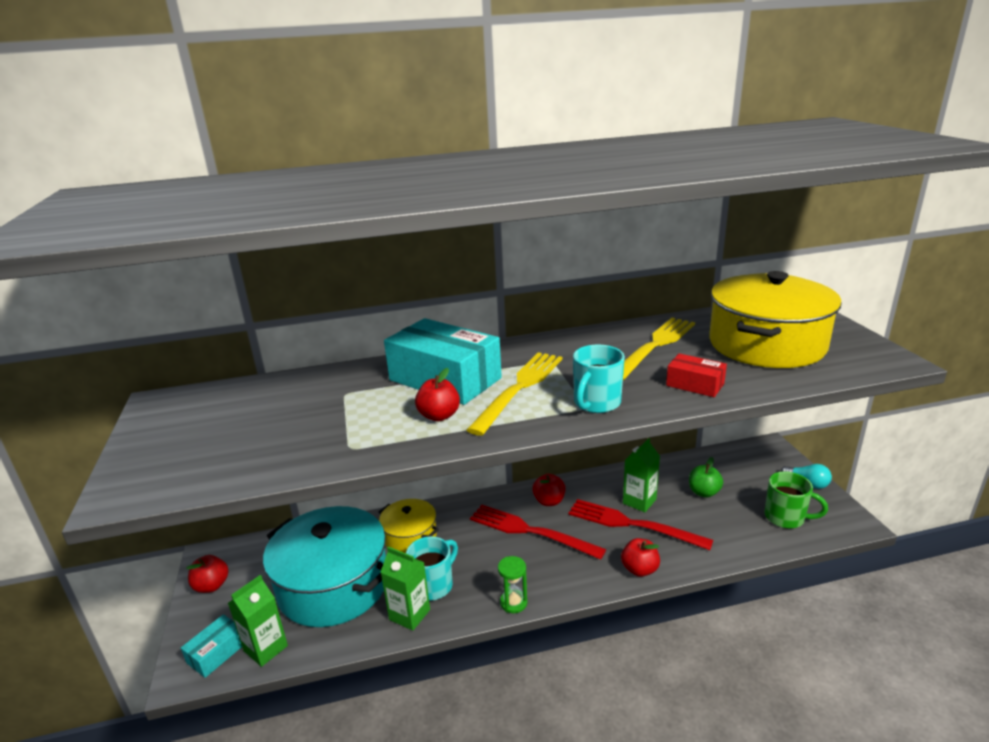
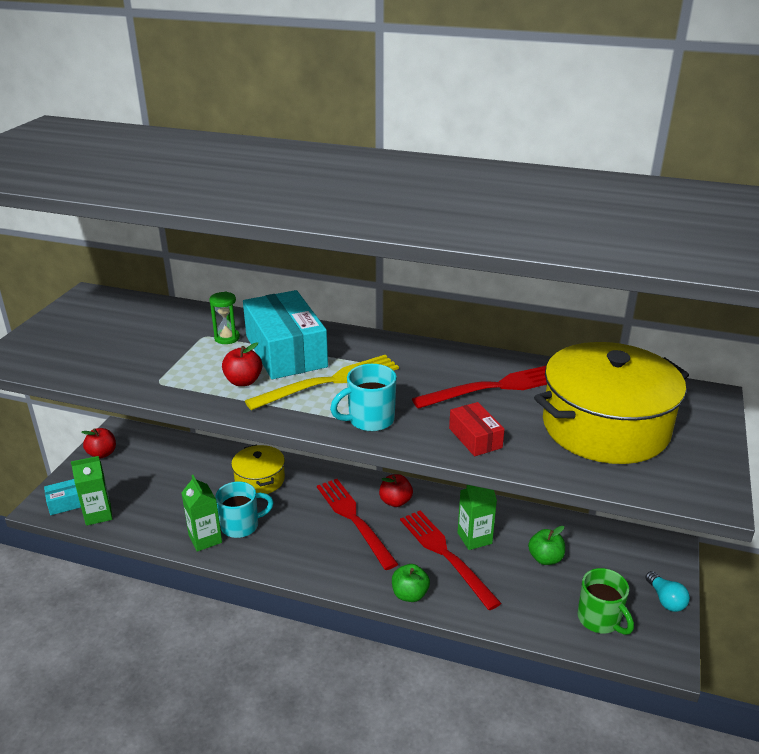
camera: 30 degrees right, 5 degrees up
turquoise pot [263,506,386,627] -> none
green hourglass [498,556,528,613] -> green hourglass moved to [209,292,240,344]
red apple [621,538,660,577] -> green apple [392,564,430,602]
yellow fork [623,318,695,380] -> red fork [412,366,547,409]

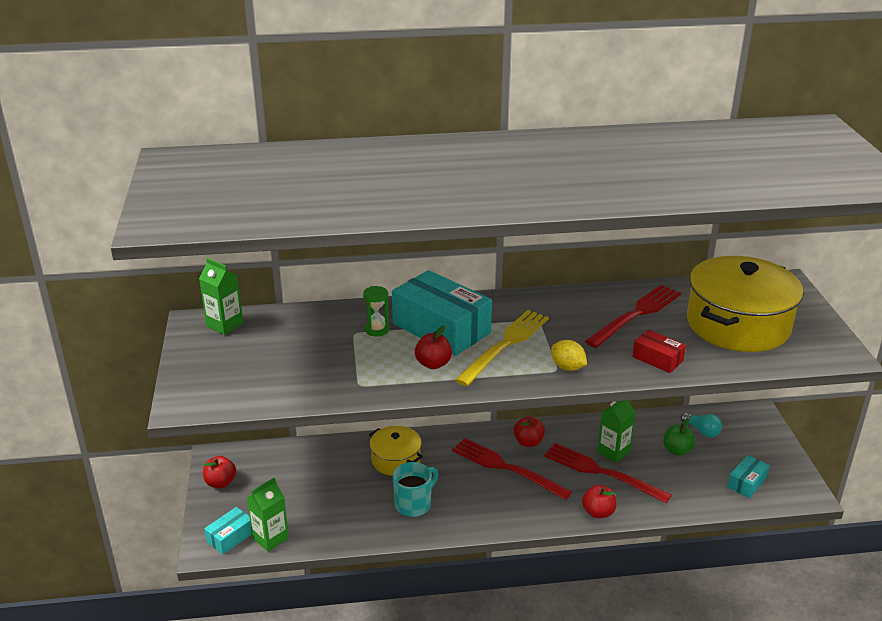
camera: 25 degrees left, 0 degrees up
green carton [181,475,222,552] -> green carton moved to [199,258,243,335]
turquoise mug [330,364,397,432] -> yellow lemon [551,340,587,371]
green apple [392,564,430,602] -> red apple [582,485,616,518]
green mug [578,568,634,635] -> turquoise box [727,455,770,498]
turquoise light bulb [645,571,690,612] -> turquoise light bulb moved to [681,413,722,437]

